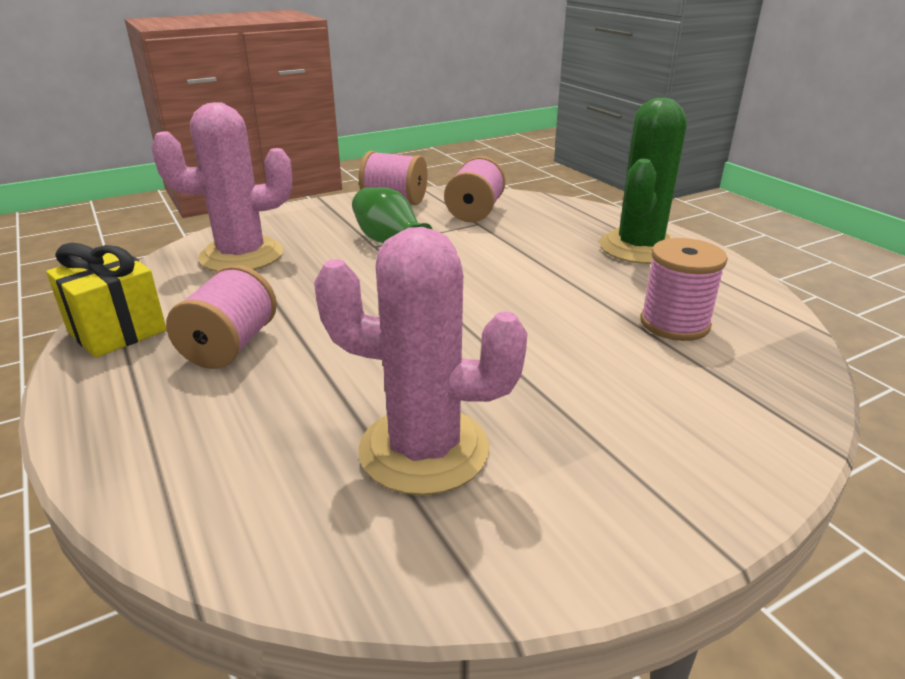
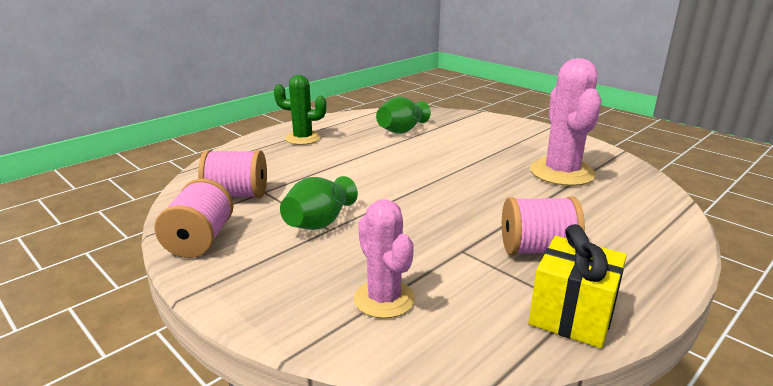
camera: 105 degrees left, 5 degrees down
pink cactus [151,102,292,272] -> pink cactus [354,199,415,318], size x0.65
green cactus [599,98,687,264] -> green cactus [274,75,327,145], size x0.65
pink spool [640,238,728,341] -> green vase [376,97,431,134]

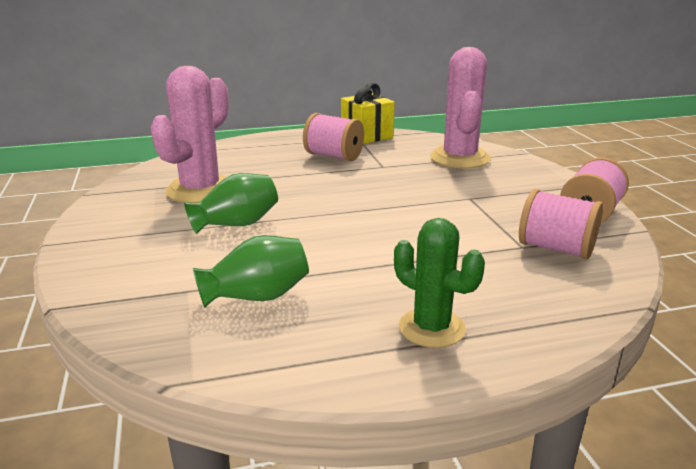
camera: 150 degrees left, 0 degrees up
green vase [280,176,358,230] -> green vase moved to [184,173,278,234]
pink cactus [354,199,415,318] -> pink cactus [430,47,491,169], size x1.54

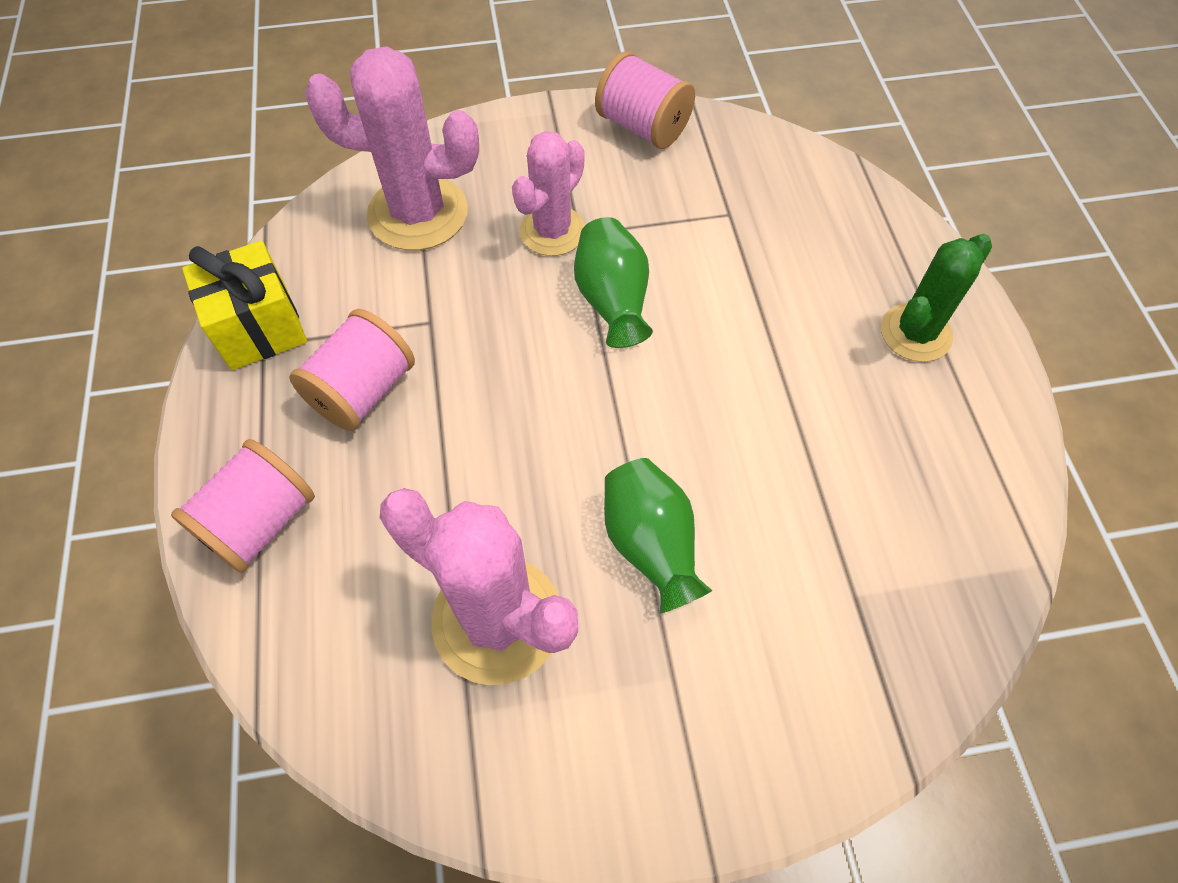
camera: 85 degrees left, 35 degrees up
green vase [193,235,309,308] -> green vase moved to [574,217,653,348]
pink spool [519,189,603,260] -> pink spool moved to [171,439,315,573]
none -> pink cactus [512,131,585,256]

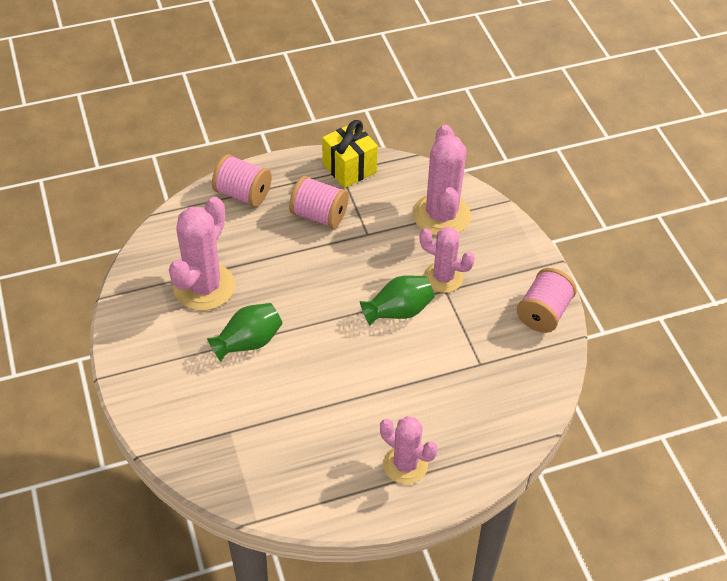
camera: 80 degrees right, 10 degrees down
green cactus [881,234,992,362] -> pink cactus [380,416,437,484]

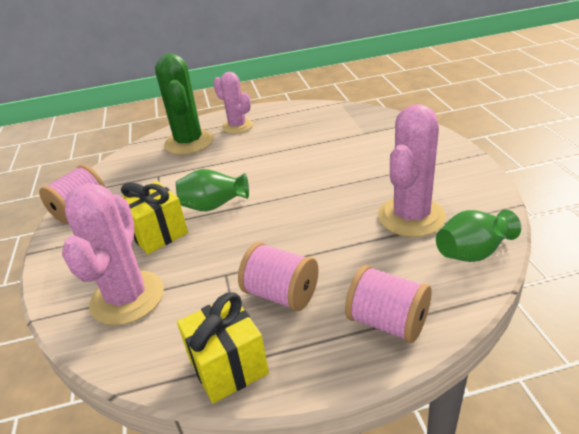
camera: 170 degrees left, 15 degrees down
green vase [207,303,283,362] -> green vase moved to [436,210,521,262]
pink cactus [419,227,475,293] -> yellow gift [121,181,188,254]
none -> green cactus [155,54,213,155]

